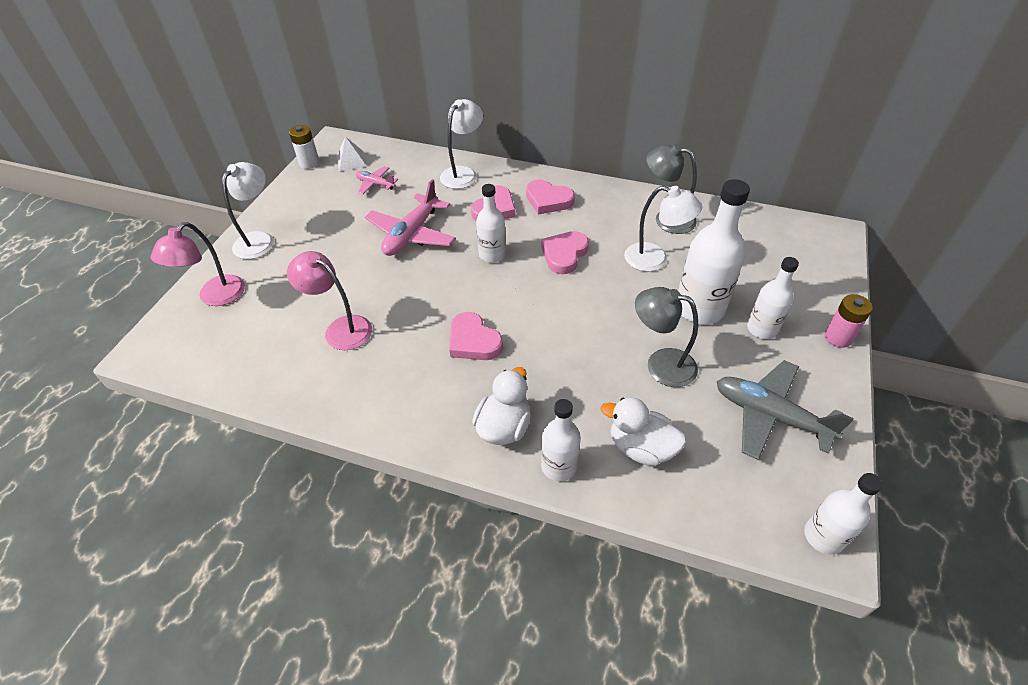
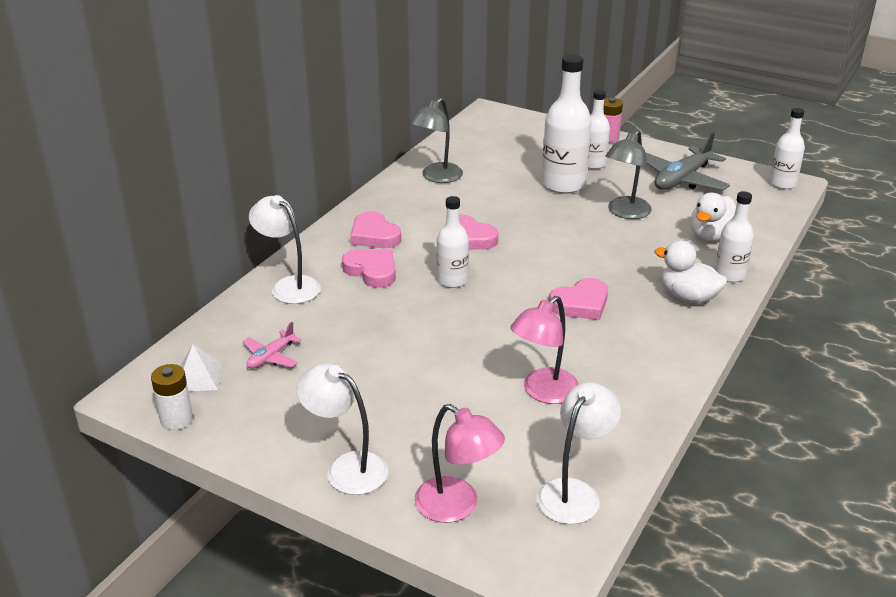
camera: 80 degrees left, 15 degrees down
pink plane [365,179,456,256] -> none
pink heart [526,180,575,214] -> pink heart turned 105 degrees clockwise [350,211,401,248]
white lamp [624,186,702,272] -> white lamp moved to [536,382,621,524]

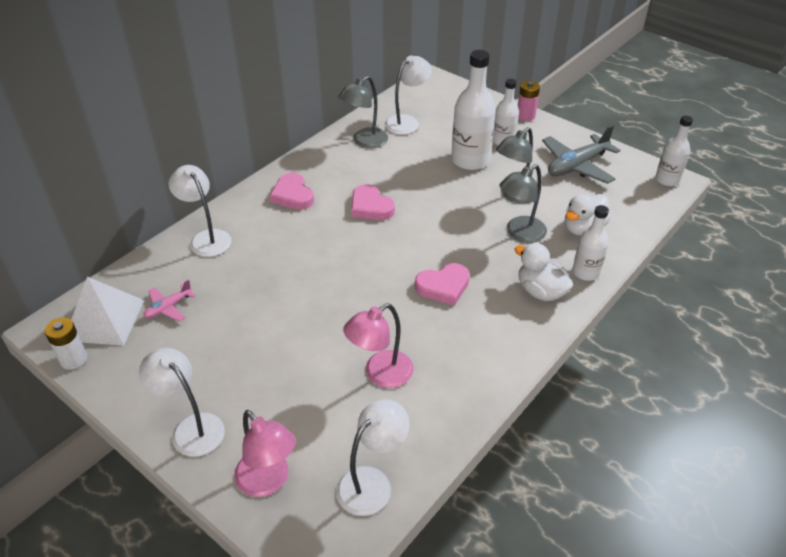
camera: 10 degrees right, 10 degrees up
white pyramid [180,344,222,391] -> white pyramid [71,277,144,346], size x1.75
pink heart [342,249,396,288] -> none
white bottle [437,196,469,288] -> none
none -> white lamp [385,55,432,135]
none -> grey lamp [499,164,547,243]

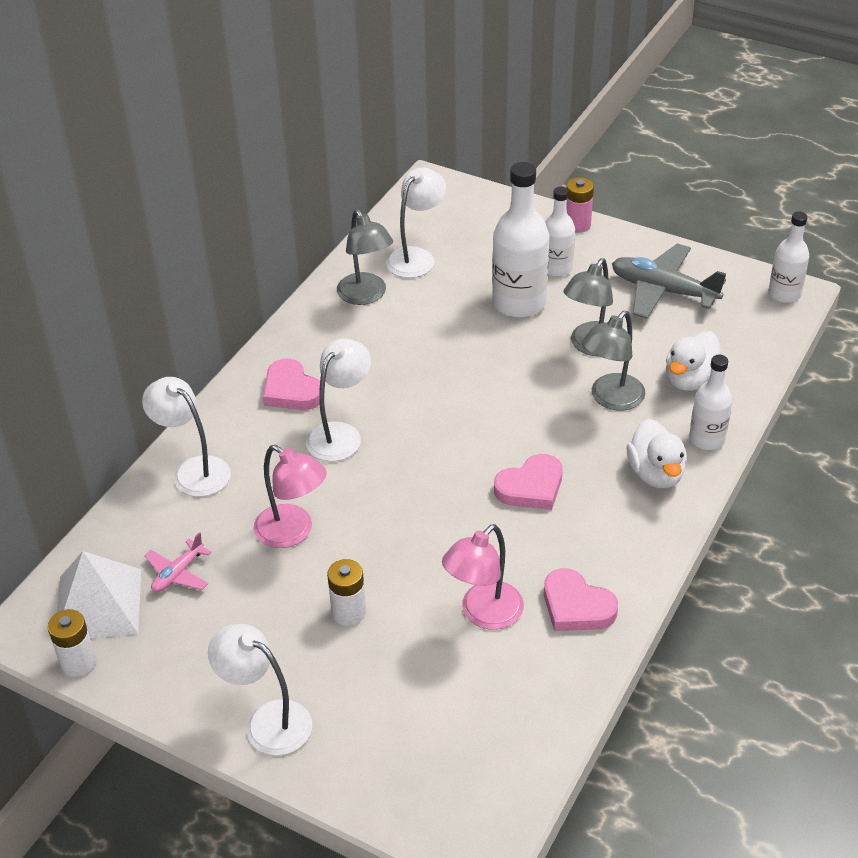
camera: 10 degrees left, 0 degrees up
pink lamp [234,410,296,497] -> pink lamp moved to [254,445,327,548]
white lamp [336,399,410,516] -> white lamp moved to [306,339,371,462]
grey lamp [338,76,388,148] -> grey lamp turned 60 degrees counterclockwise [337,209,393,305]
pink heart [351,184,395,220] -> pink heart moved to [544,568,618,631]
white duck [515,243,573,301] -> white duck turned 135 degrees counterclockwise [627,419,687,488]
grey plane [542,125,621,184] -> grey plane turned 75 degrees clockwise [612,244,726,319]
none -> white battery [327,559,366,626]

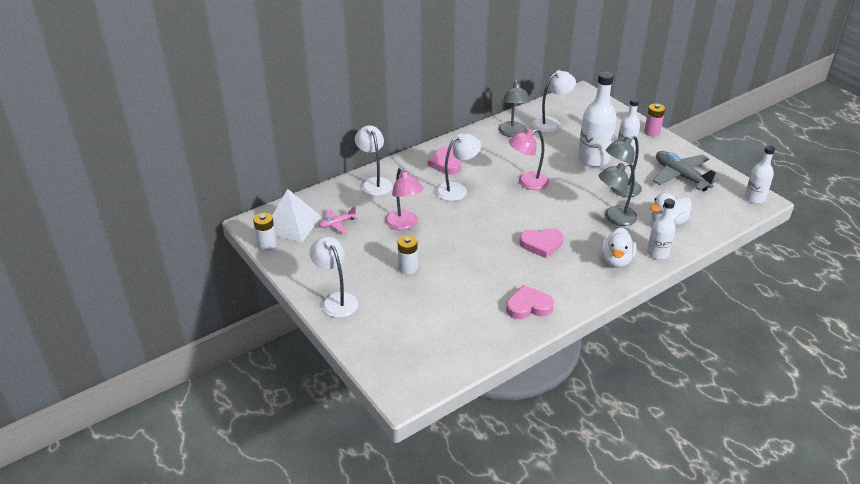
camera: 25 degrees right, 5 degrees down
pink lamp [442,524,524,630] -> pink lamp moved to [509,129,549,190]
pink heart [544,568,618,631] -> pink heart turned 105 degrees clockwise [506,285,554,319]

